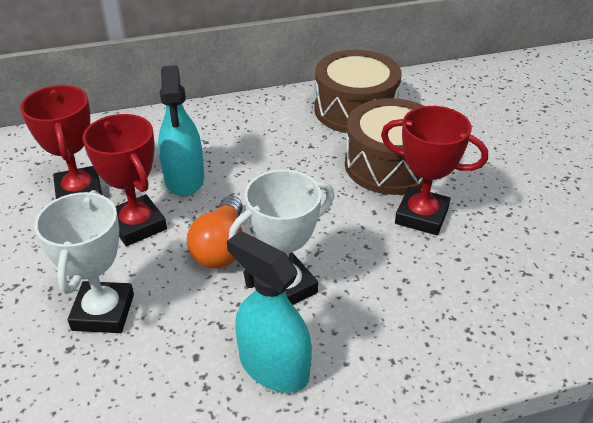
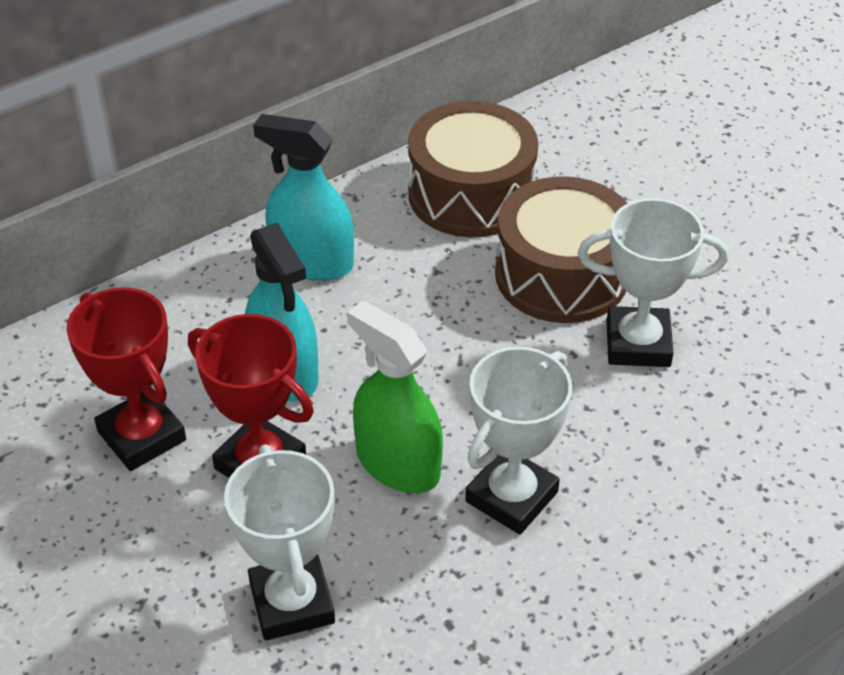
camera: 20 degrees left, 5 degrees up
orange light bulb [187,196,243,269] -> green spray bottle [347,301,443,493]
turquoise spray bottle [227,231,312,393] -> turquoise spray bottle moved to [253,114,354,281]
red trophy [381,106,488,235] -> white trophy [578,198,728,367]

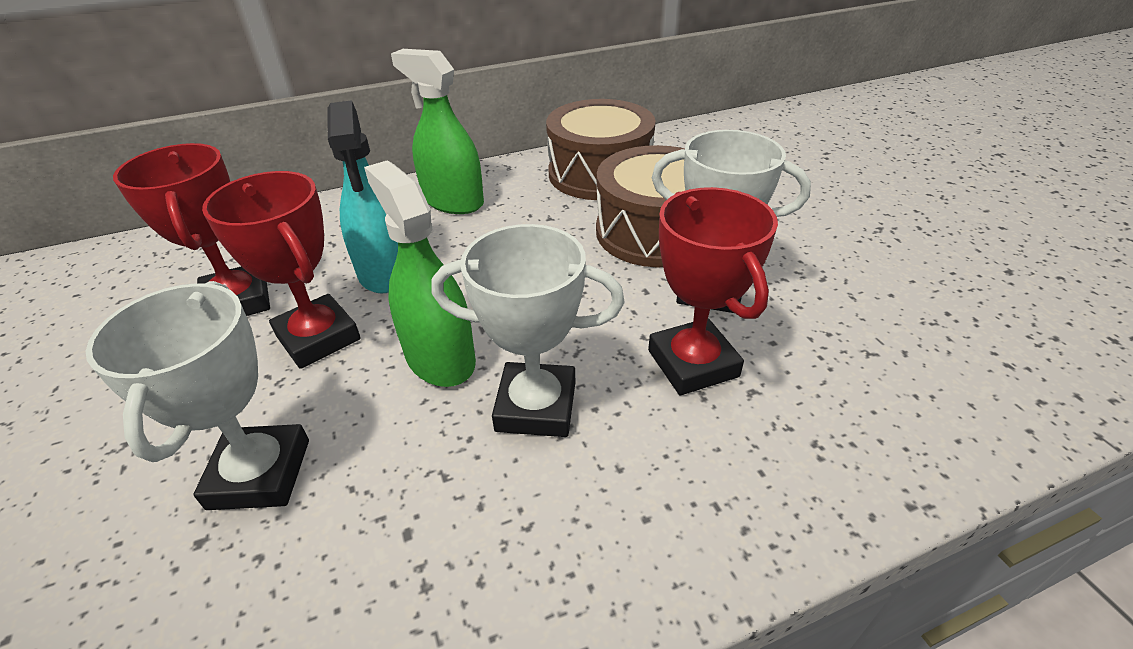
camera: 15 degrees right, 5 degrees down
turquoise spray bottle [253,114,354,281] -> green spray bottle [391,49,484,214]
white trophy [465,347,572,535] -> white trophy turned 45 degrees clockwise [431,224,624,437]
none -> red trophy [648,187,778,395]

